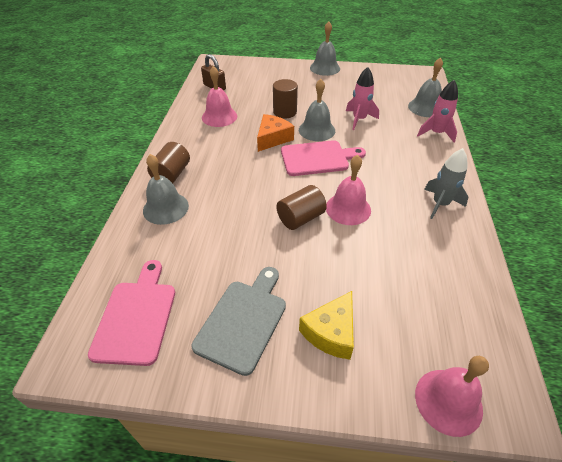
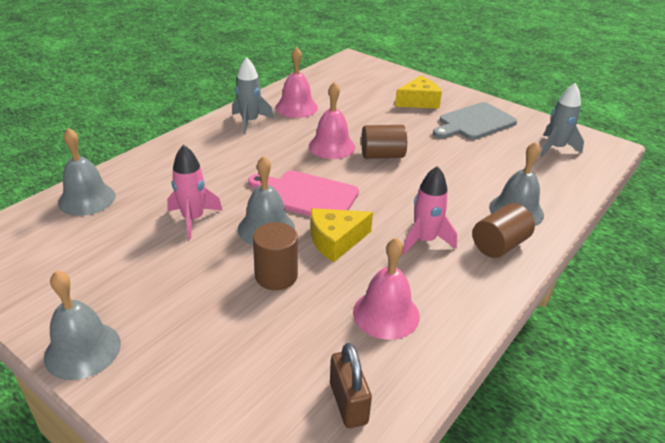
camera: 150 degrees left, 10 degrees down
pink cutting board [88,260,175,366] -> grey rocket [540,83,584,157]
orange cheese [257,114,294,152] -> yellow cheese [311,208,373,262]
pink bell [415,356,489,437] -> pink bell moved to [276,47,318,118]
pink rocket [417,80,458,143] -> pink rocket moved to [402,166,457,254]

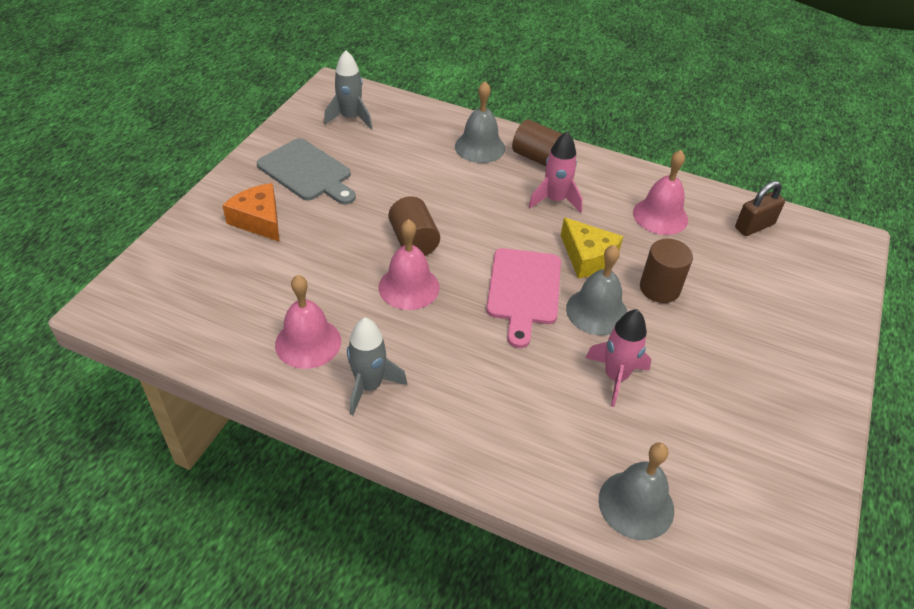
camera: 105 degrees left, 10 degrees up
grey bell [44,270,121,380] -> none
yellow cheese [395,76,442,109] -> orange cheese [222,183,280,242]

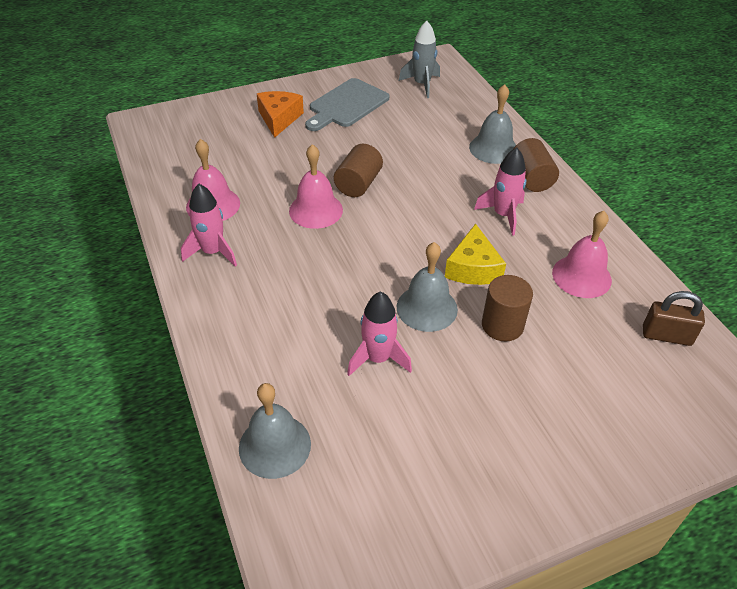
camera: 45 degrees right, 0 degrees up
grey cutting board [257,138,356,205] -> grey cutting board turned 45 degrees clockwise [305,78,389,131]
grey rocket [347,318,407,415] -> pink rocket [181,184,237,267]
pink cutting board [486,248,561,348] -> none

